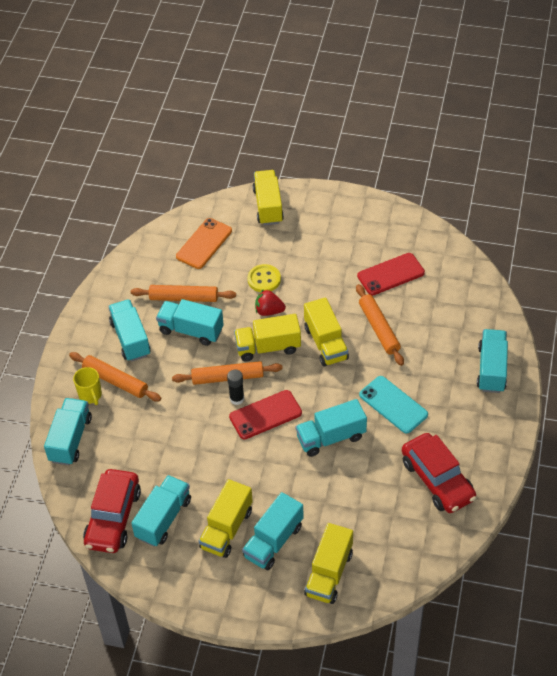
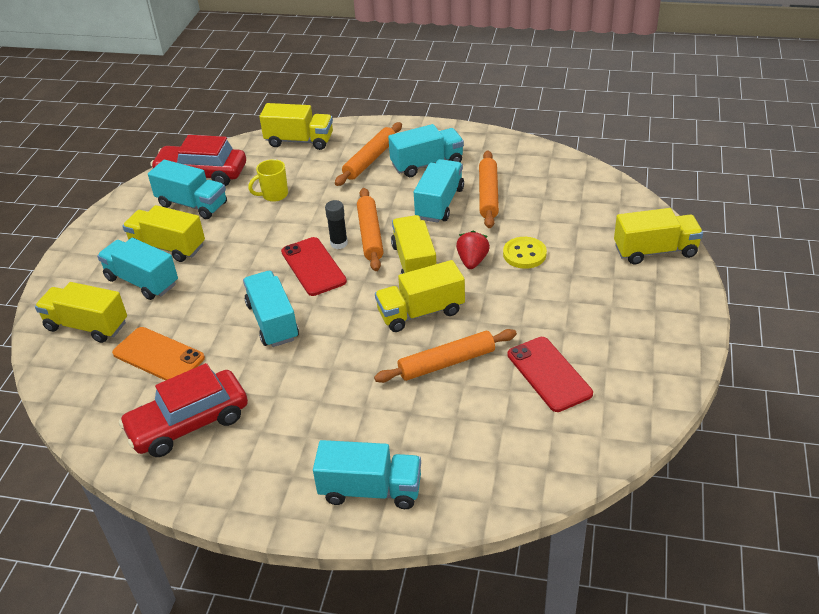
camera: 90 degrees right, 10 degrees down
turquoise truck [44,398,92,465] -> yellow truck [259,103,333,150]
yellow mug [73,367,102,405] -> yellow mug moved to [248,159,288,202]
orange phone [176,218,232,269] -> orange phone moved to [112,327,205,381]
turquoise phone [359,376,428,434] -> none

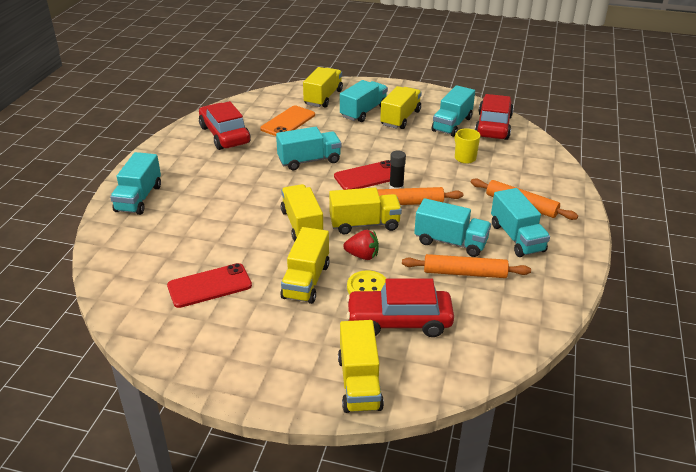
camera: 90 degrees right, 5 degrees down
yellow truck [259,103,333,150] -> yellow truck moved to [280,227,330,304]
orange rolling pin [374,329,517,383] -> none
none -> red car [346,279,454,337]

